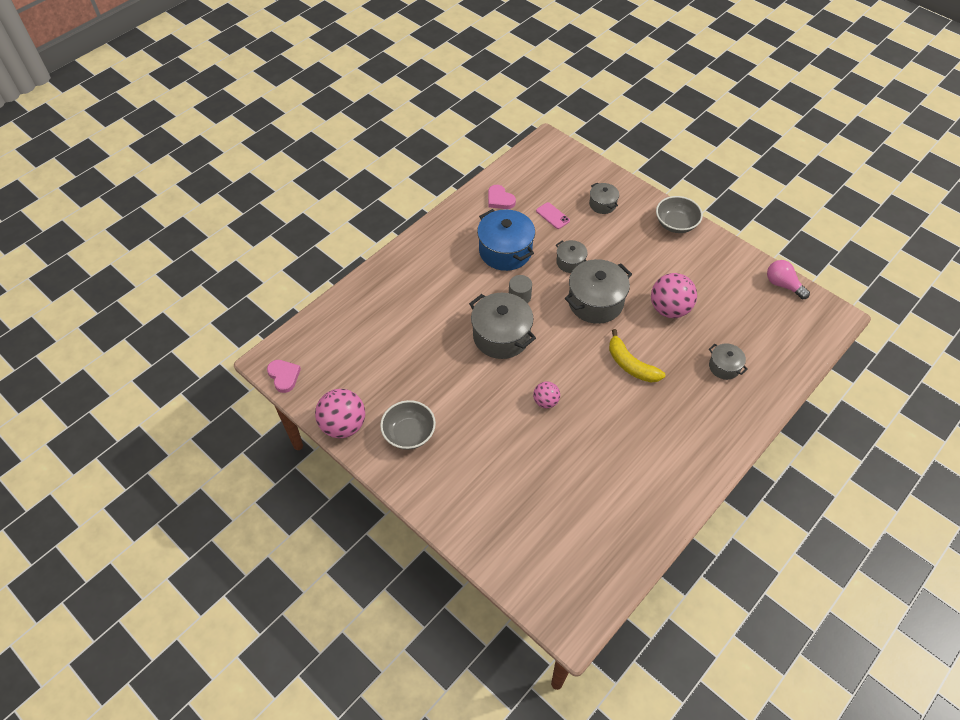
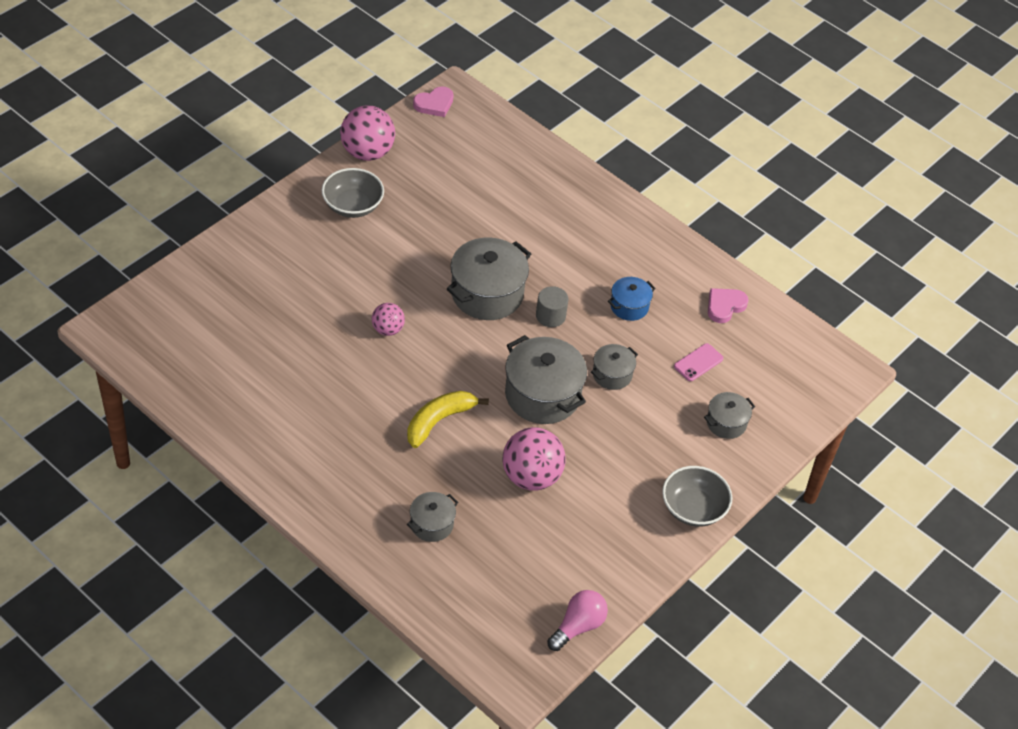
camera: 85 degrees right, 5 degrees down
blue pot [477,209,535,271] -> blue pot [608,277,656,321], size x0.53

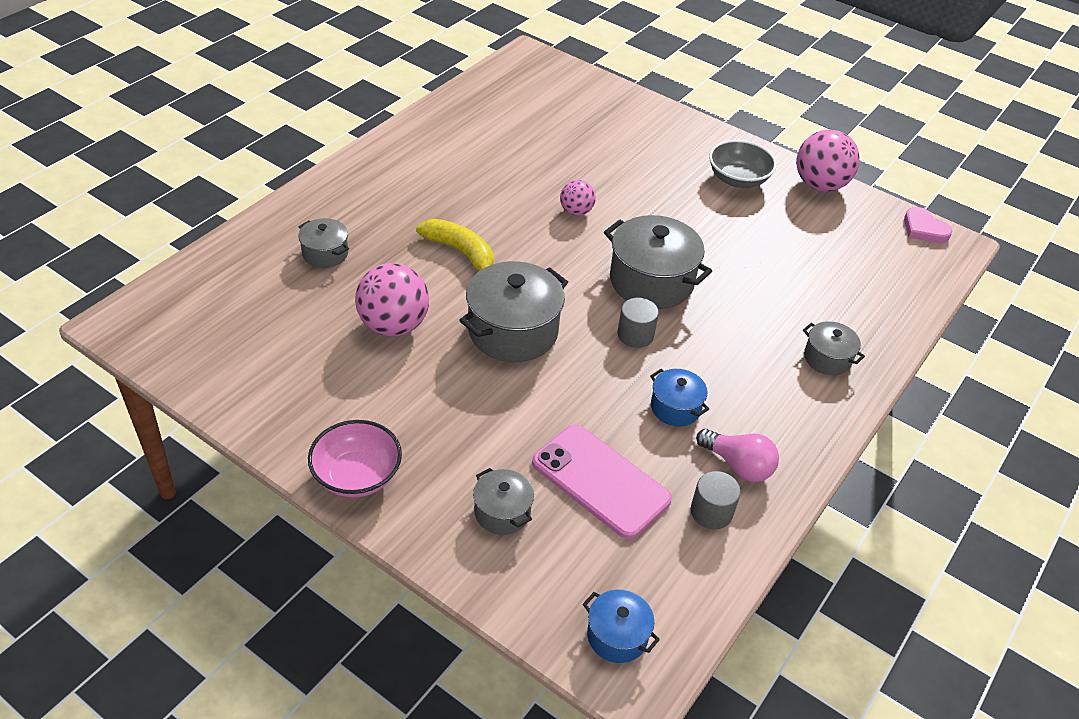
camera: 85 degrees right, 5 degrees down
pink light bulb [547,590,608,651] -> pink light bulb moved to [696,429,779,482]
grey pot [591,344,638,390] -> grey pot moved to [803,321,865,375]
grey bowl [662,466,732,527] -> pink bowl [308,420,402,497]
pink phone [674,343,723,381] -> pink phone [532,425,672,539], size x2.02
pink heart [708,288,749,323] -> grey cylinder [691,471,741,529]
none -> blue pot [583,589,660,663]

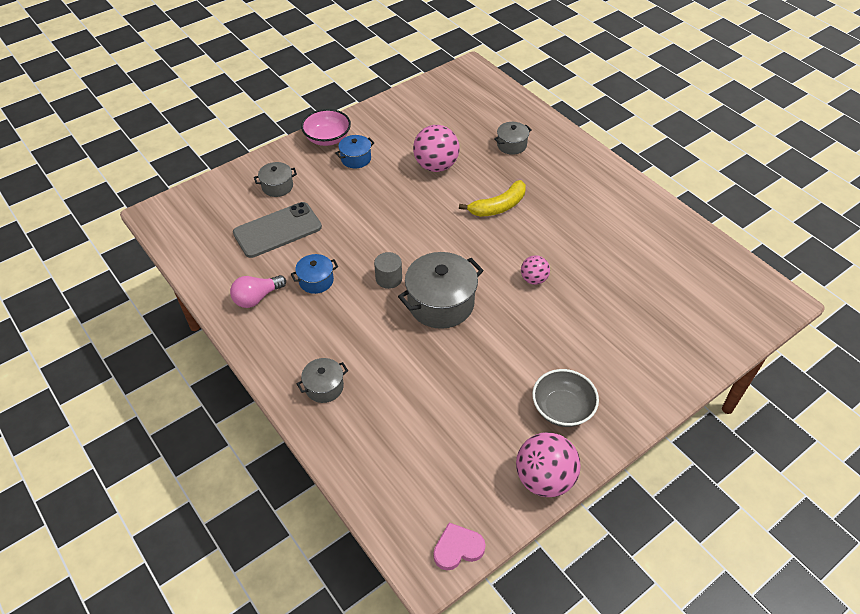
camera: 110 degrees right, 5 degrees up
grey pot [459,261,568,362] -> none
pink phone [532,425,672,539] -> grey phone [233,202,322,258]
blue pot [583,589,660,663] -> blue pot moved to [335,135,374,169]
grey cylinder [691,471,741,529] -> none

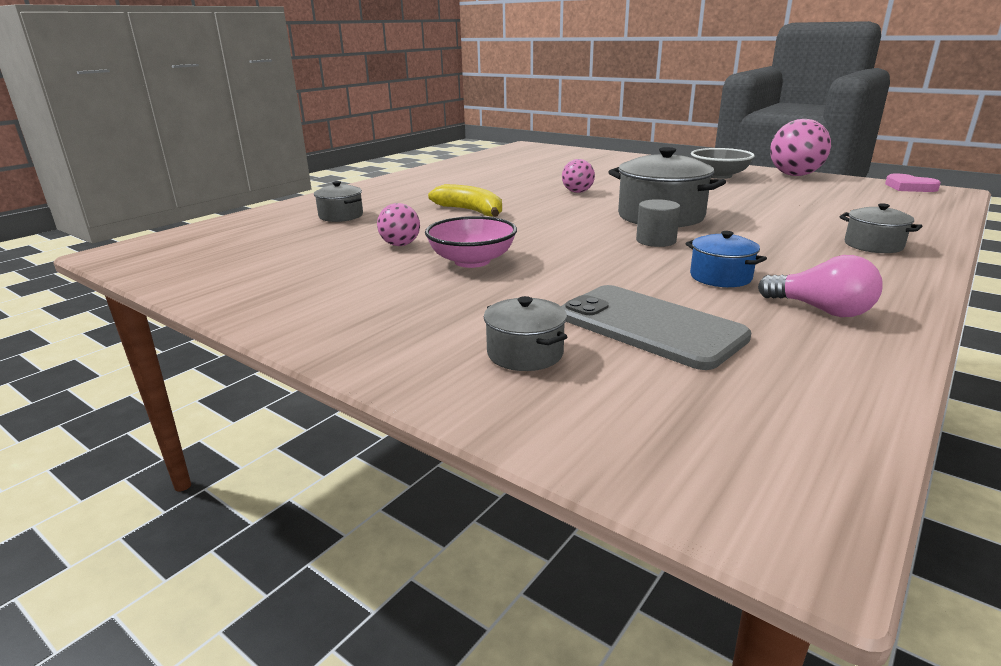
camera: 105 degrees left, 25 degrees down
pink bowl [301,109,351,146] -> pink bowl moved to [425,216,517,268]
blue pot [335,135,374,169] -> none
pink ball [413,125,460,172] -> pink ball [377,203,420,246], size x0.56

